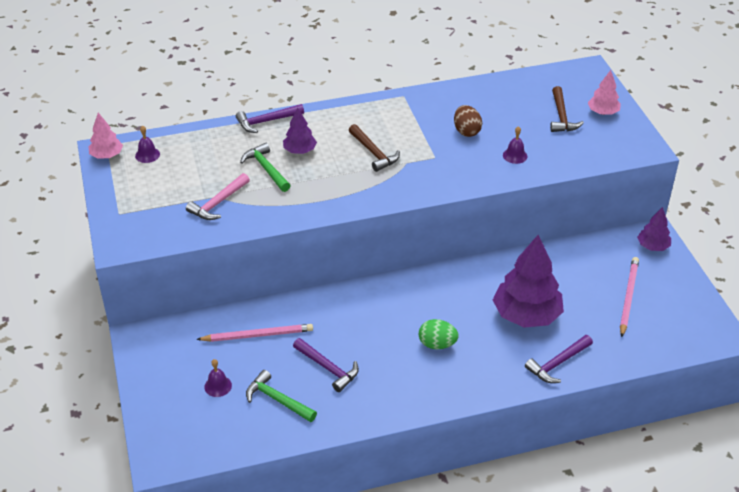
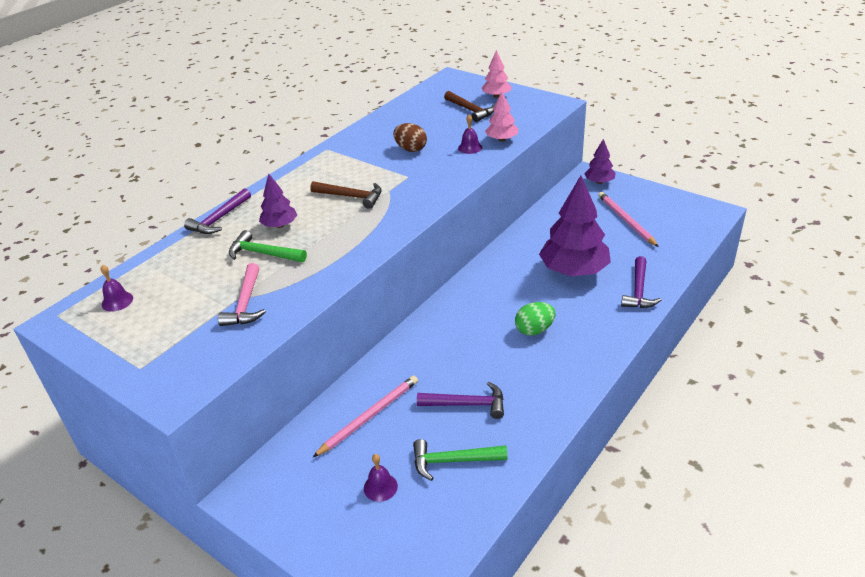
camera: 35 degrees left, 5 degrees down
pink tree [89,113,123,159] -> pink tree moved to [485,91,518,142]

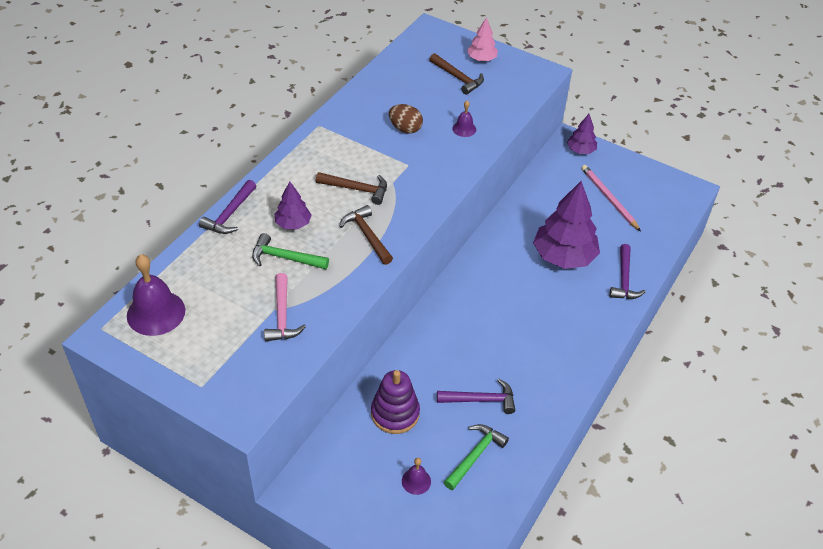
camera: 10 degrees left, 10 degrees up
purple bell [100,265,133,312] -> purple bell [127,254,185,336], size x1.98
pink pencil [313,376,418,457] -> purple stacking toy [371,370,420,434]
green hammer [413,439,508,481] -> green hammer turned 135 degrees clockwise [444,424,509,490]
pink tree [485,91,518,142] -> none
green egg [515,302,555,336] -> none
none -> brown hammer [340,205,393,265]

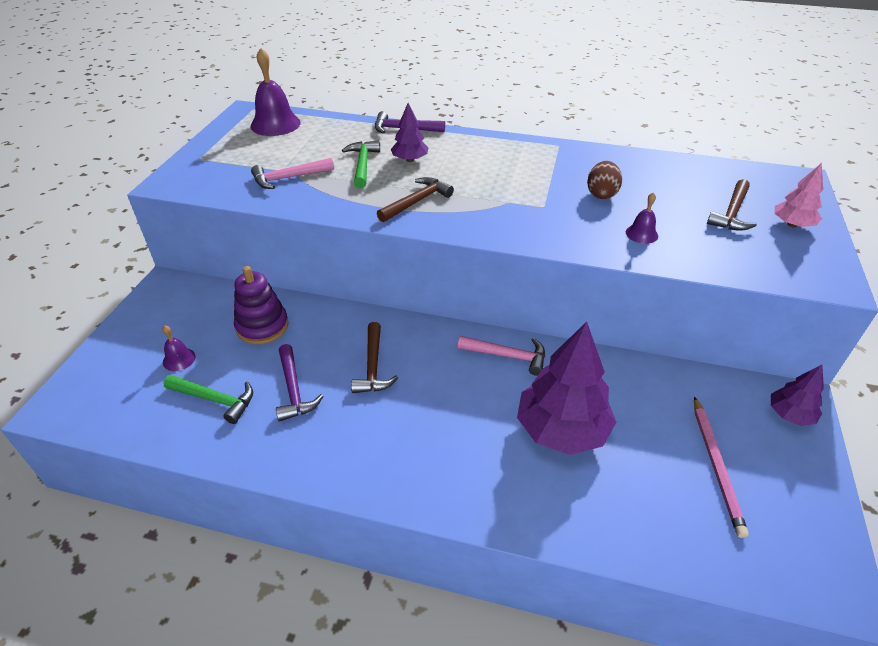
camera: 75 degrees right, 5 degrees down
brown hammer [316,172,387,205] -> brown hammer moved to [351,322,398,393]
pink pencil [581,165,641,231] -> pink pencil turned 135 degrees clockwise [694,396,749,538]
purple hammer [609,244,646,299] -> none
none -> pink hammer [458,336,545,376]

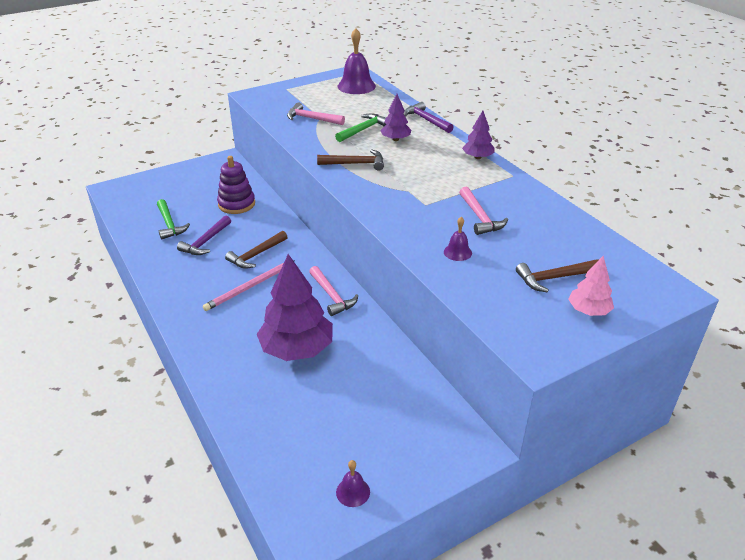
camera: 45 degrees right, 5 degrees down
purple bell [162,326,195,371] -> purple bell moved to [336,460,370,507]
brown egg [587,161,622,199] -> pink hammer [459,186,508,235]
pink pencil [694,396,749,538] -> pink pencil moved to [203,263,284,311]
purple tree [771,365,824,426] -> purple tree moved to [462,111,495,159]

